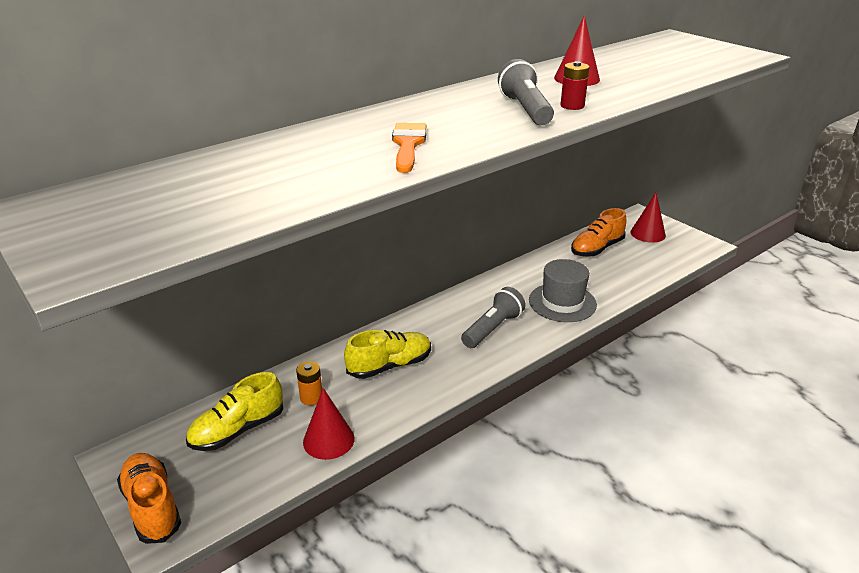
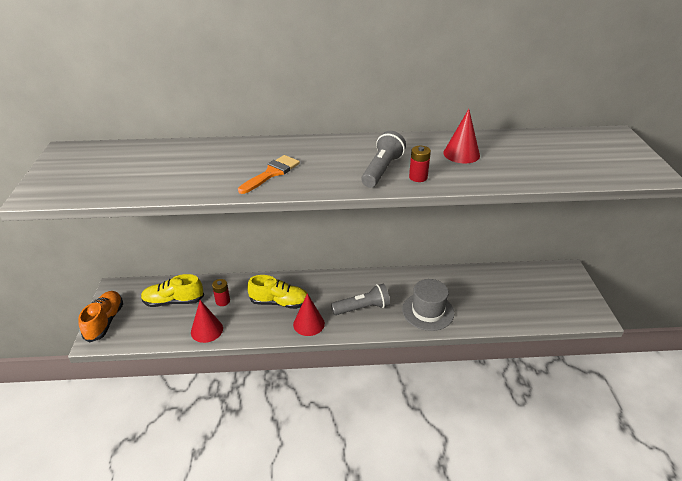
camera: 35 degrees right, 5 degrees up
orange battery [296,361,322,405] -> red battery [212,279,230,306]
orange shoe [571,208,626,257] -> none
red cone [630,193,666,243] -> red cone moved to [293,293,325,336]

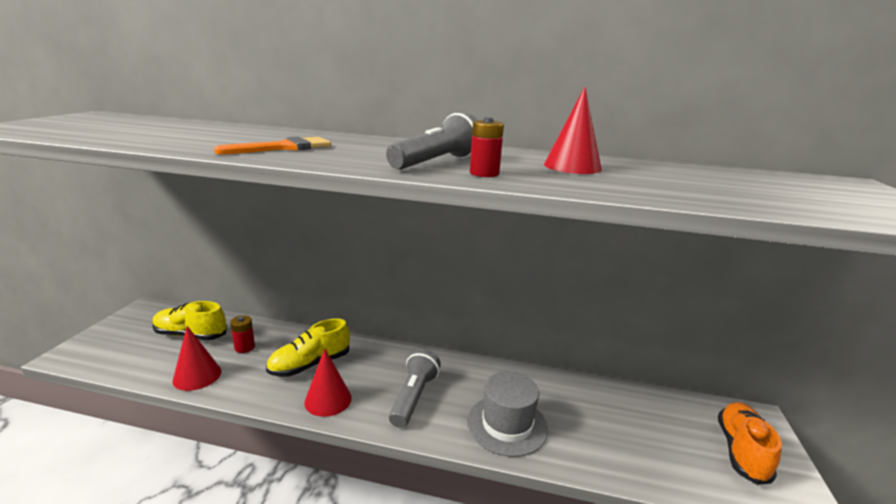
camera: 15 degrees right, 15 degrees down
orange shoe [78,291,123,343] -> orange shoe moved to [718,402,782,485]
yellow shoe [247,275,307,309] -> yellow shoe turned 120 degrees clockwise [266,318,350,377]
grey flashlight [331,283,390,315] -> grey flashlight turned 75 degrees counterclockwise [389,349,441,428]

